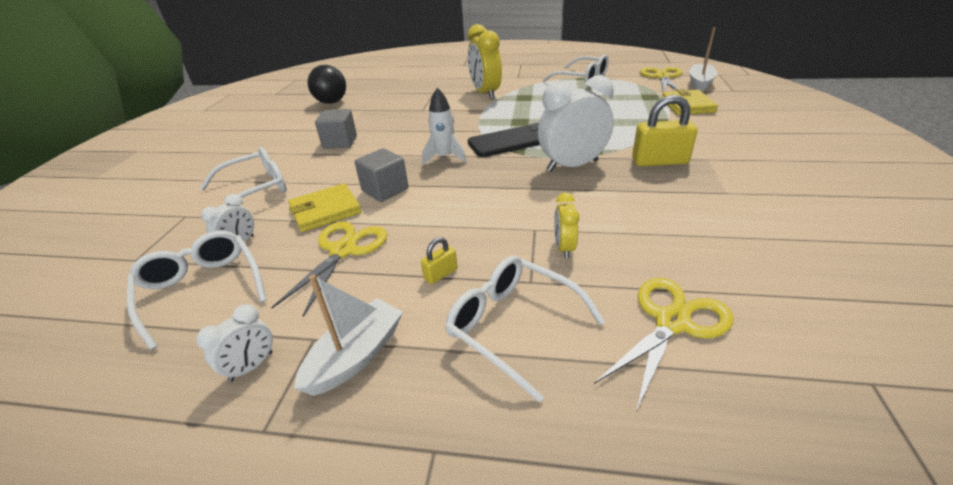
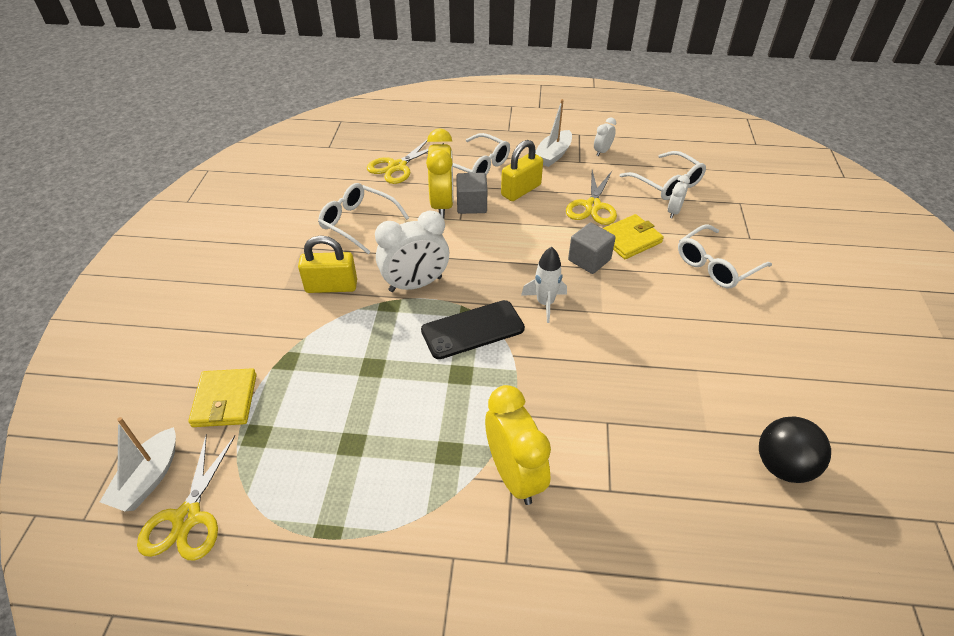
camera: 175 degrees right, 10 degrees up
grey cube [315,109,357,149] -> grey cube moved to [456,173,487,214]
yellow padlock [421,237,457,284] -> yellow padlock [501,140,543,201], size x2.03
white glasses [543,54,609,86] -> white glasses moved to [318,183,409,254]
yellow clock [554,192,579,259] -> yellow clock [426,128,453,219], size x2.00

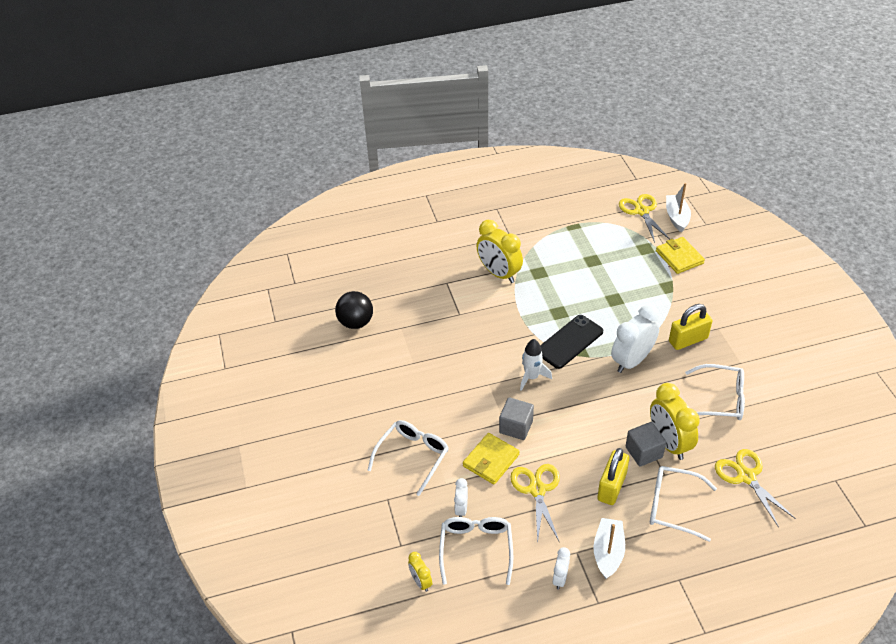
camera: 160 degrees right, 0 degrees up
yellow scissors [367,140,444,184] -> yellow scissors turned 45 degrees counterclockwise [715,449,796,528]
white glasses [620,151,706,200] -> white glasses turned 60 degrees clockwise [439,517,513,585]
none -> yellow clock [408,552,432,592]

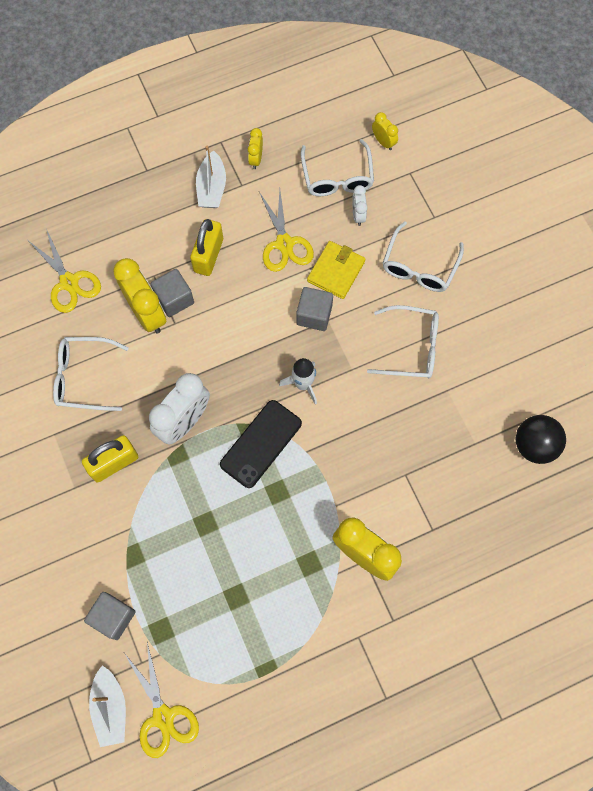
camera: 170 degrees right, 25 degrees up
white clock [553,547,570,590] -> yellow clock [248,128,263,169]
white glasses [650,466,717,542] -> white glasses moved to [367,305,439,378]
yellow wallet [656,237,705,274] -> grey cube [84,592,136,640]

